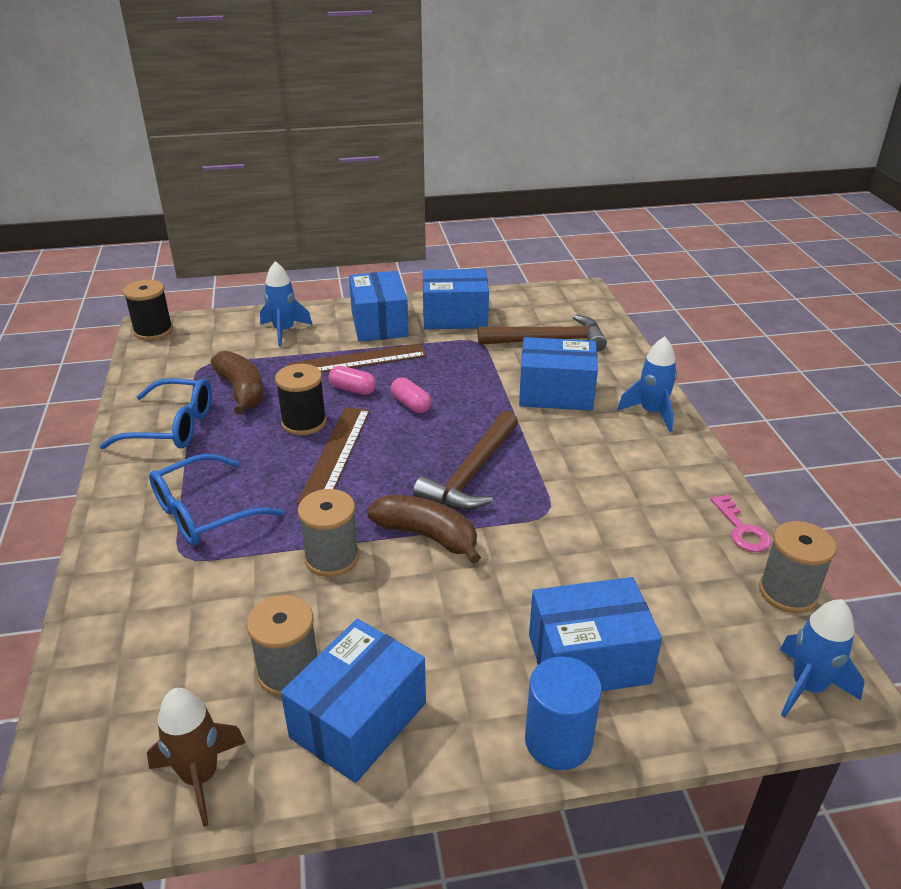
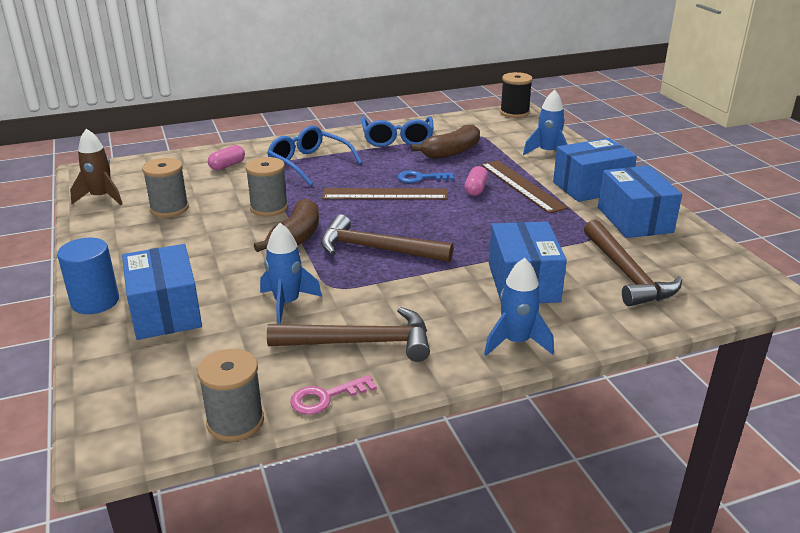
camera: 80 degrees right, 5 degrees down
black spool [275,364,326,435] -> blue key [398,170,454,183]
blue box [281,619,426,783] -> none
pink capsule [391,377,431,413] -> pink capsule moved to [208,145,245,171]
blue rocket [780,599,865,718] -> blue rocket moved to [260,223,322,324]
none -> brown hammer [267,307,430,362]

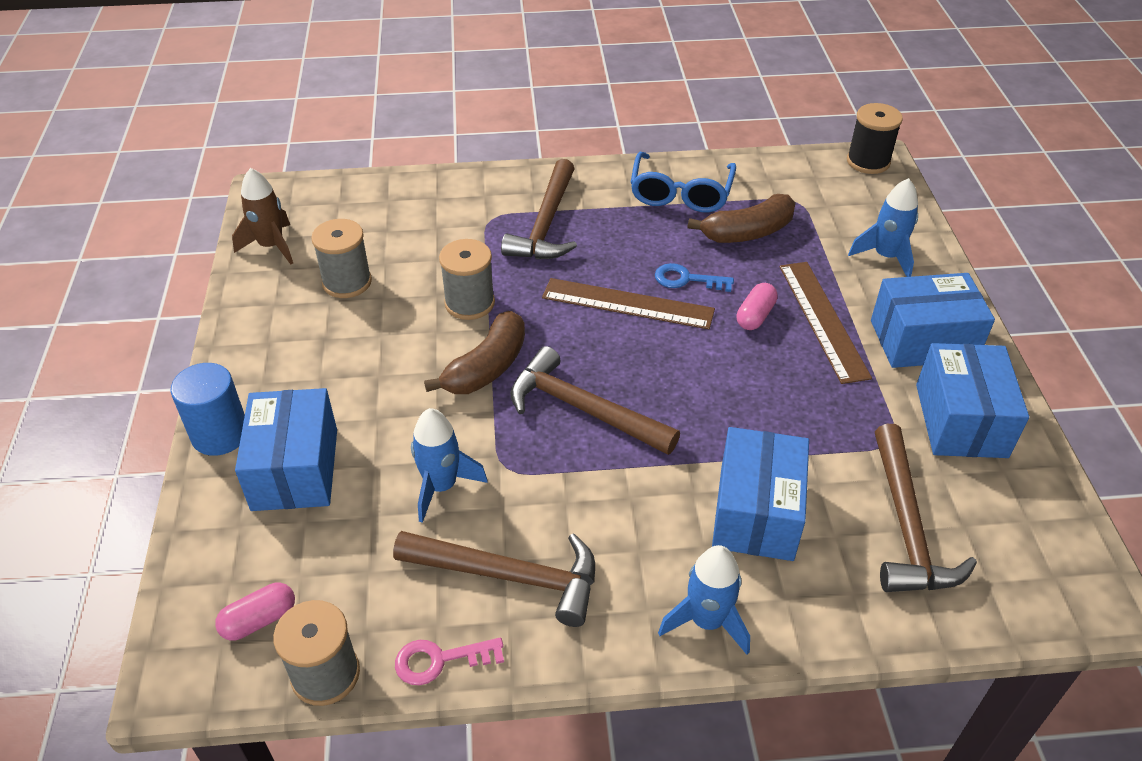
camera: 15 degrees right, 15 degrees up
pink capsule [208,145,245,171] -> pink capsule moved to [215,583,295,641]
blue glasses [267,125,362,186] -> brown hammer [501,159,577,259]

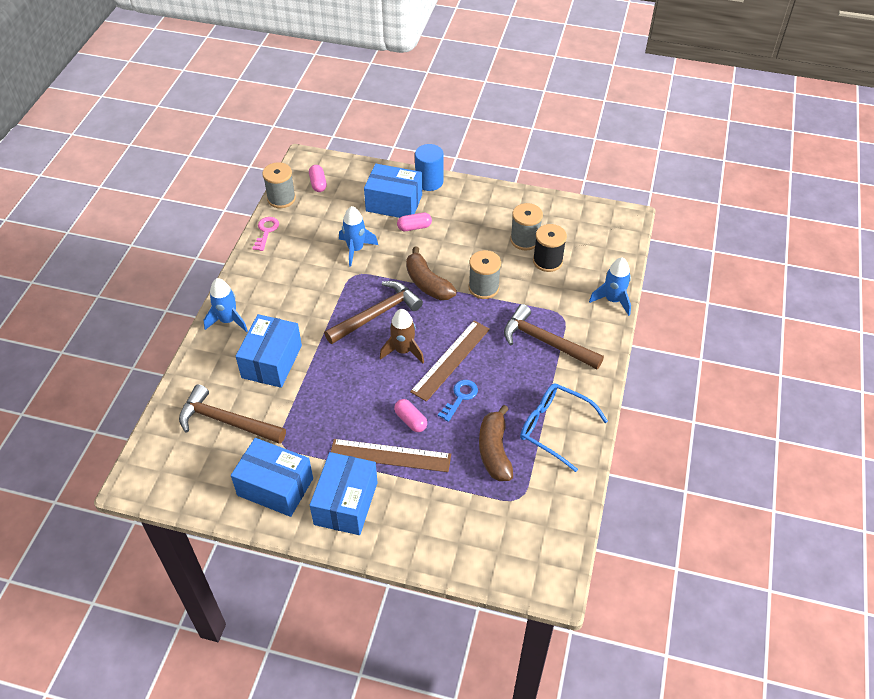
camera: 110 degrees right, 5 degrees up
brown rocket [232,168,293,265] -> brown rocket moved to [380,309,424,363]
brown hammer [393,531,595,627] -> none
blue box [712,427,809,561] -> blue box turned 75 degrees clockwise [236,314,302,388]
black spool [847,103,903,174] -> black spool moved to [533,224,567,272]
blue rocket [848,178,918,277] -> blue rocket moved to [589,257,631,316]
none -> pink capsule [397,213,432,231]

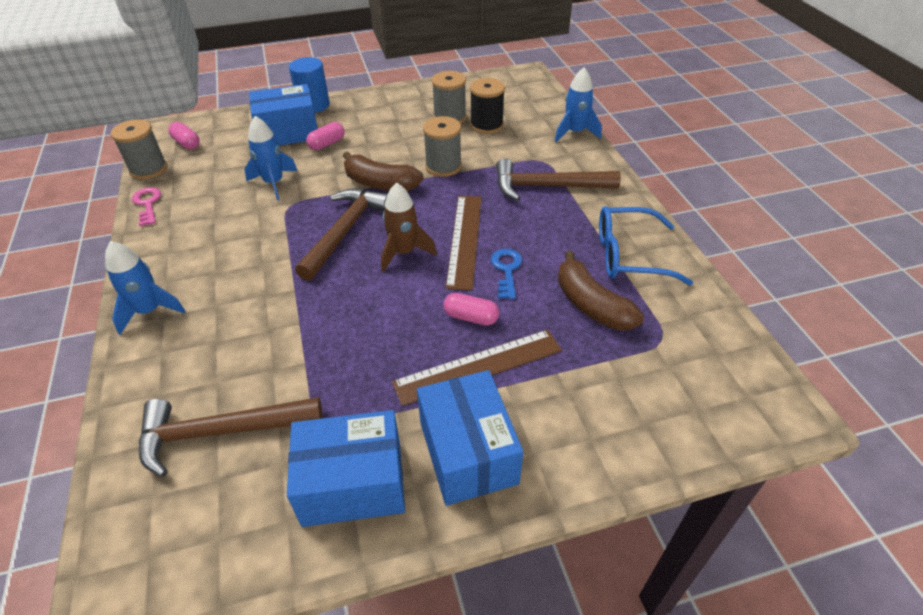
camera: 30 degrees left, 5 degrees down
blue box [236,314,302,388] -> none

